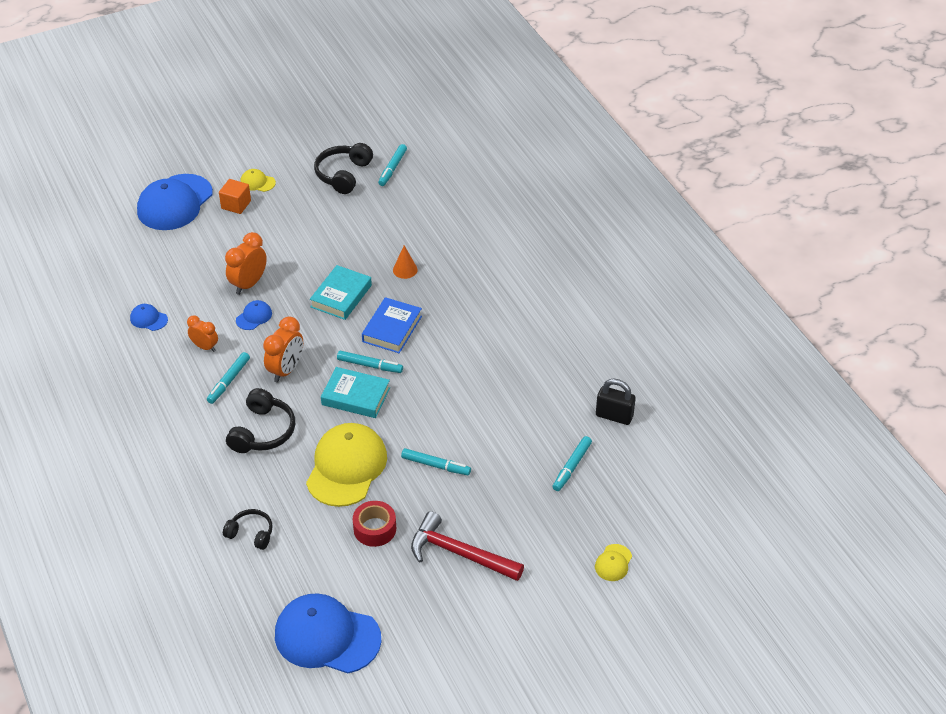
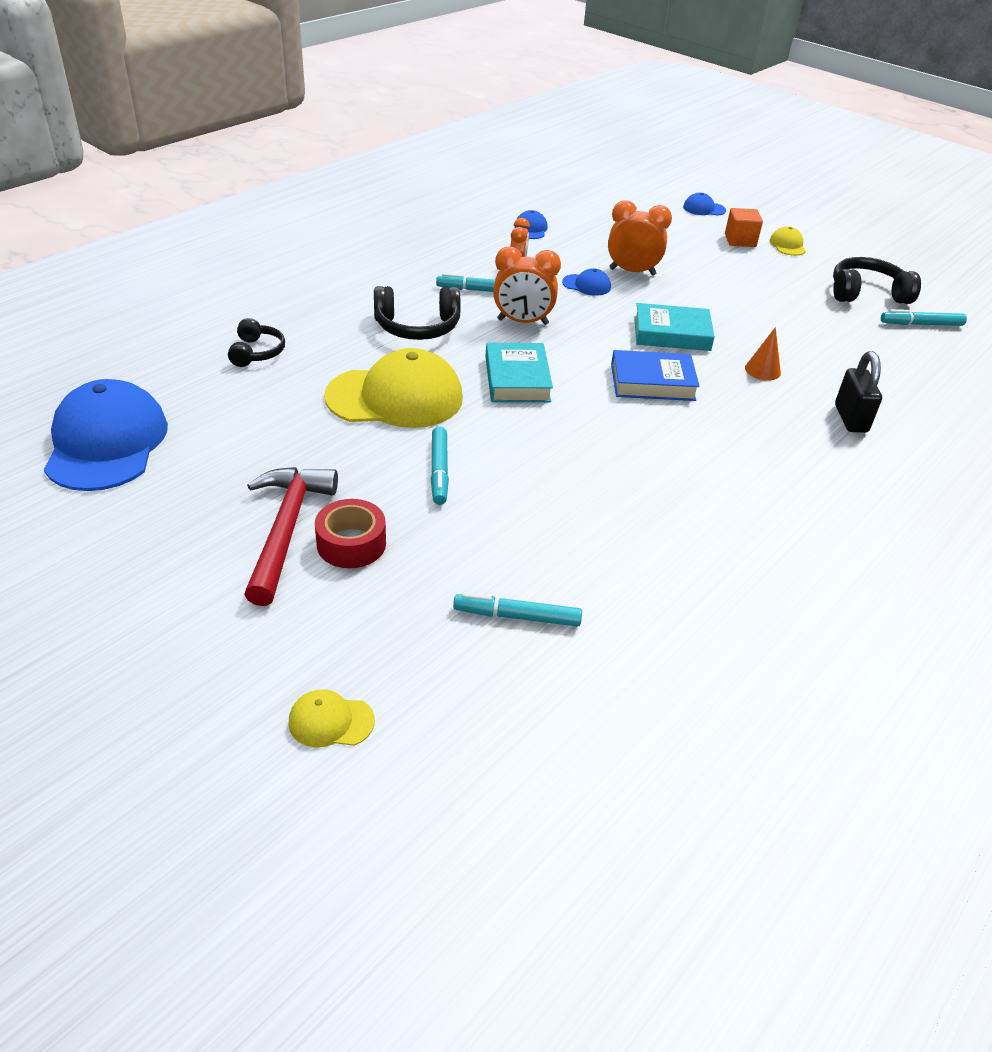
camera: 65 degrees right, 5 degrees down
blue cap [137,174,213,230] -> blue cap [683,193,726,216], size x0.43
turquoise marker [337,351,403,373] -> none
red tape [353,501,396,547] -> red tape moved to [315,499,386,568]
black padlock [596,379,636,425] -> black padlock moved to [835,351,882,433]

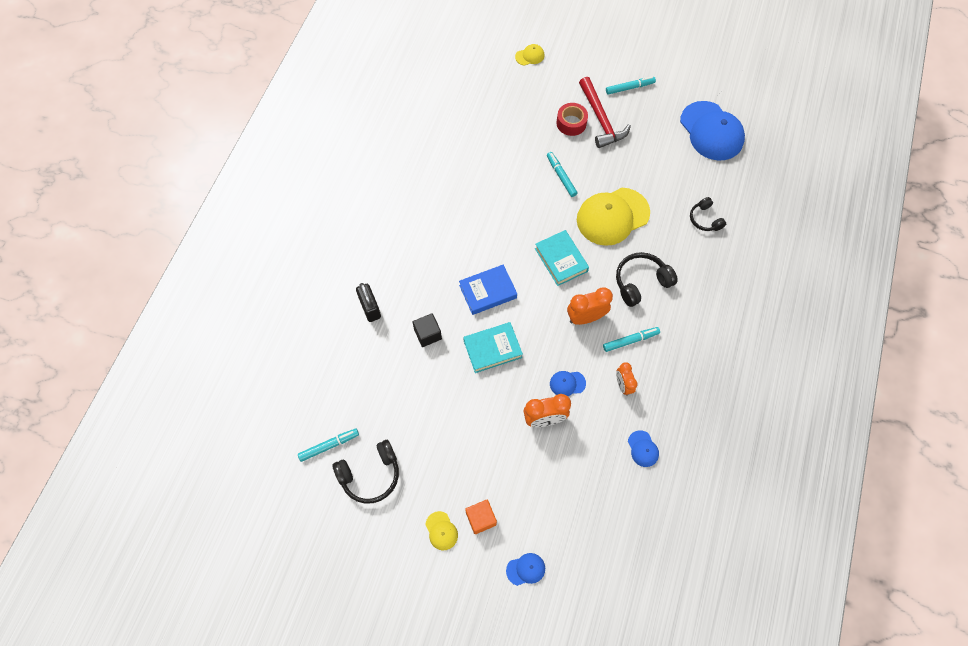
camera: 160 degrees right, 25 degrees up
turquoise marker [453,593,582,627] -> turquoise marker moved to [606,76,656,95]
orange cone [745,327,781,381] -> black cube [413,313,442,347]

